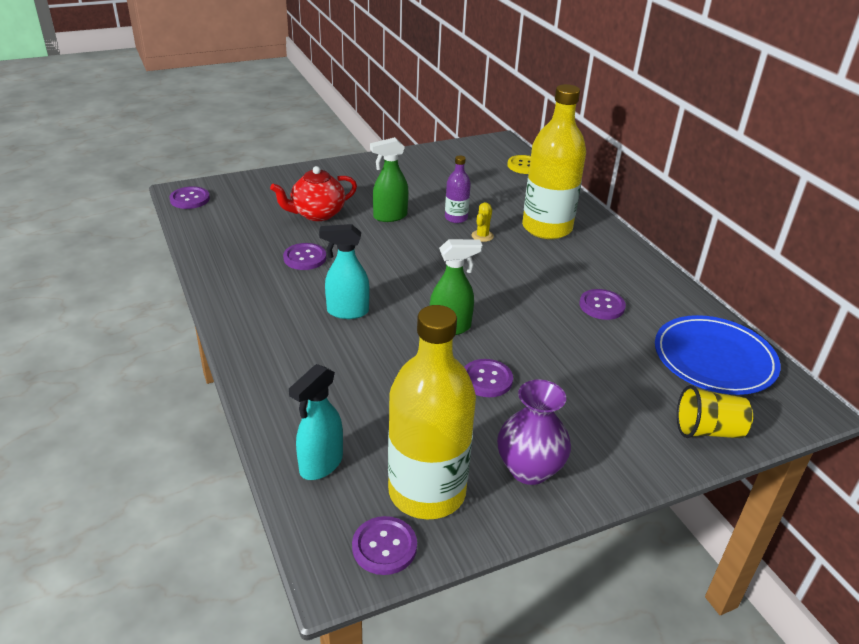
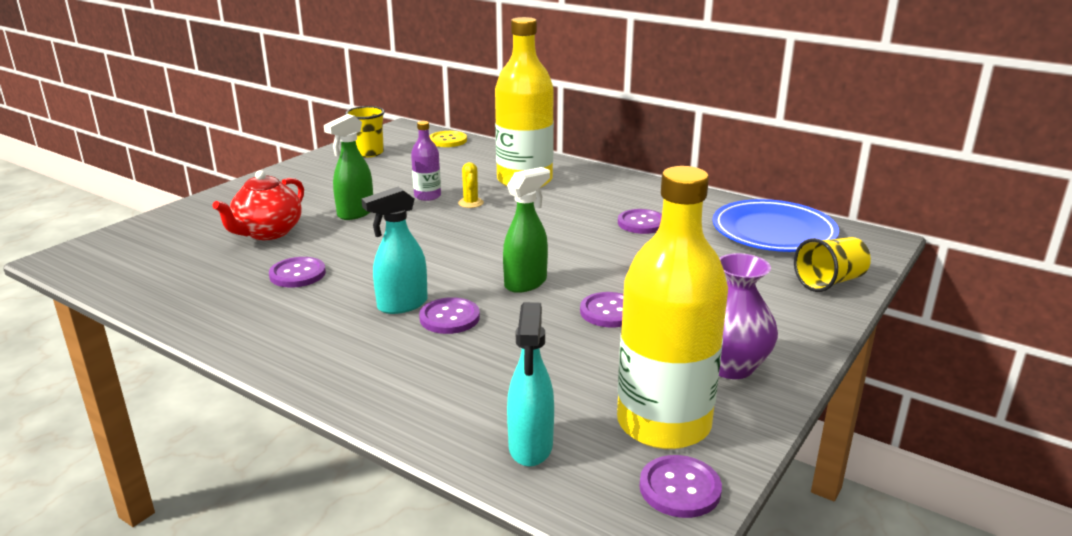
camera: 30 degrees left, 10 degrees down
purple button [169,186,210,209] -> purple button moved to [419,297,480,334]
none -> yellow cup [345,106,385,157]

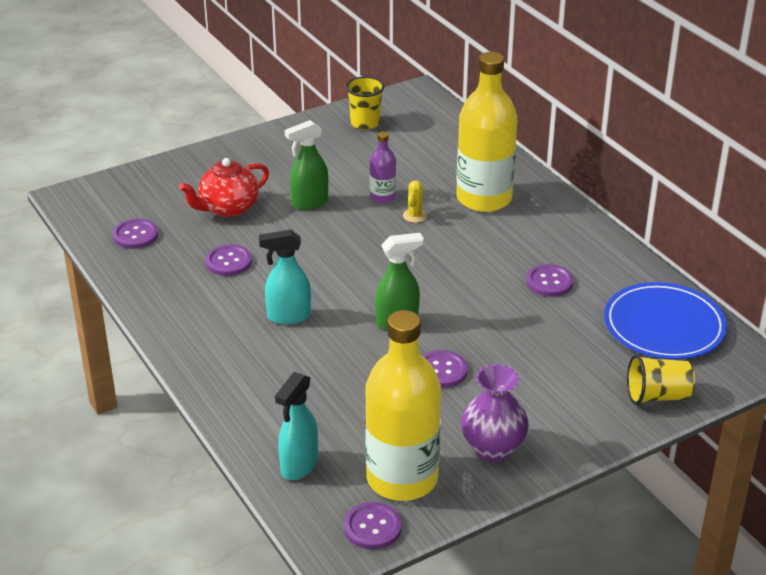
camera: 25 degrees right, 10 degrees up
purple button [419,297,480,334] -> purple button moved to [112,219,158,249]
yellow button [429,131,467,147] -> none

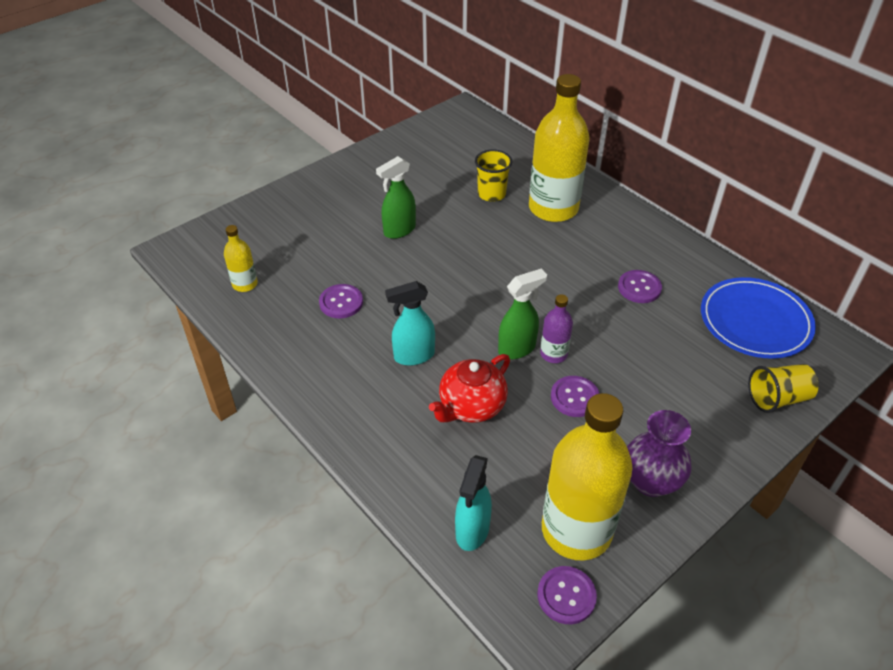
camera: 10 degrees left, 10 degrees up
purple button [112,219,158,249] -> yellow bottle [224,225,258,292]
red teapot [179,158,269,217] -> red teapot moved to [429,354,510,423]
yellow cup [346,76,384,130] -> yellow cup moved to [475,150,512,202]
purple bottle [370,131,396,203] -> purple bottle moved to [540,294,573,363]
yellow cactus [403,180,427,223] -> none

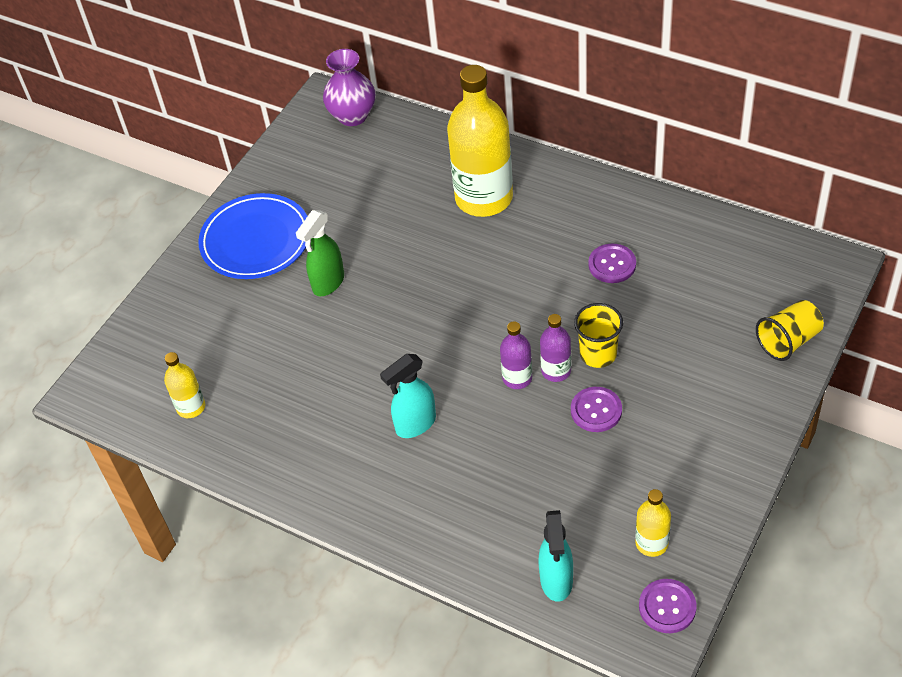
camera: 15 degrees left, 5 degrees up
purple button [319,284,363,318] -> none
red teapot [429,354,510,423] -> none
yellow cup [475,150,512,202] -> yellow cup moved to [574,303,623,368]
green spray bottle [498,269,547,359] -> purple bottle [500,321,532,389]
yellow bottle [542,393,633,561] -> yellow bottle [635,489,671,557], size x0.46
purple vase [627,410,692,497] -> purple vase moved to [323,49,375,126]
blue plate [701,277,816,359] -> blue plate moved to [198,193,307,279]

